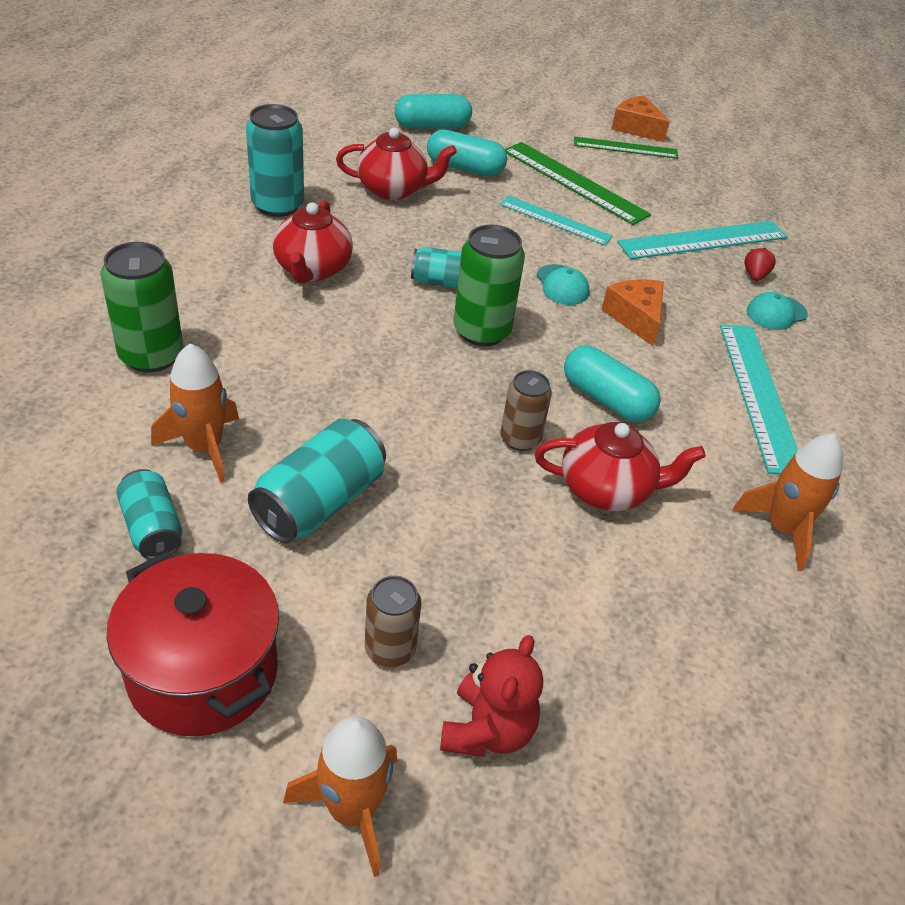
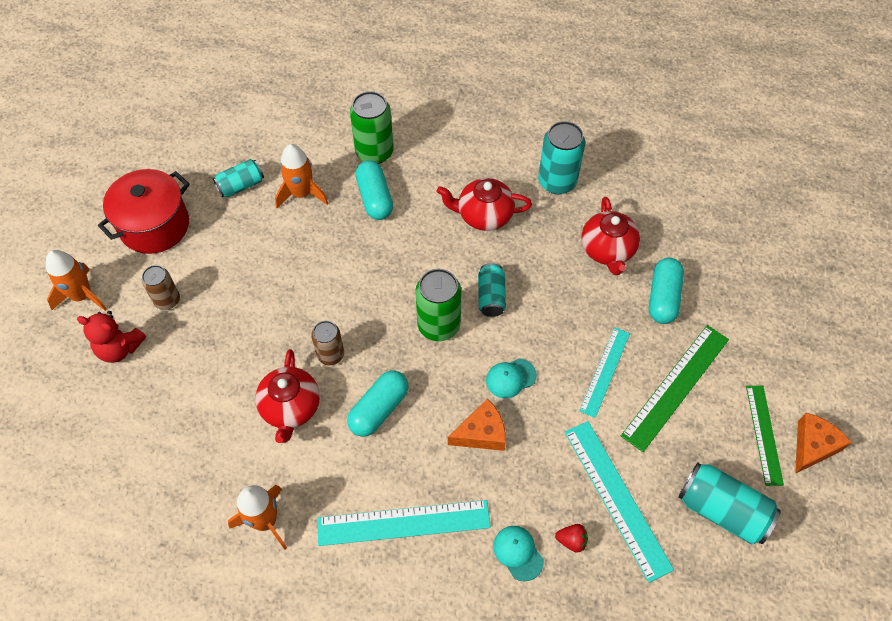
camera: 90 degrees right, 15 degrees up
turquoise can [248,418,386,543] -> turquoise can moved to [678,463,781,545]
turquoise capsule [395,94,472,129] -> turquoise capsule moved to [355,160,393,220]

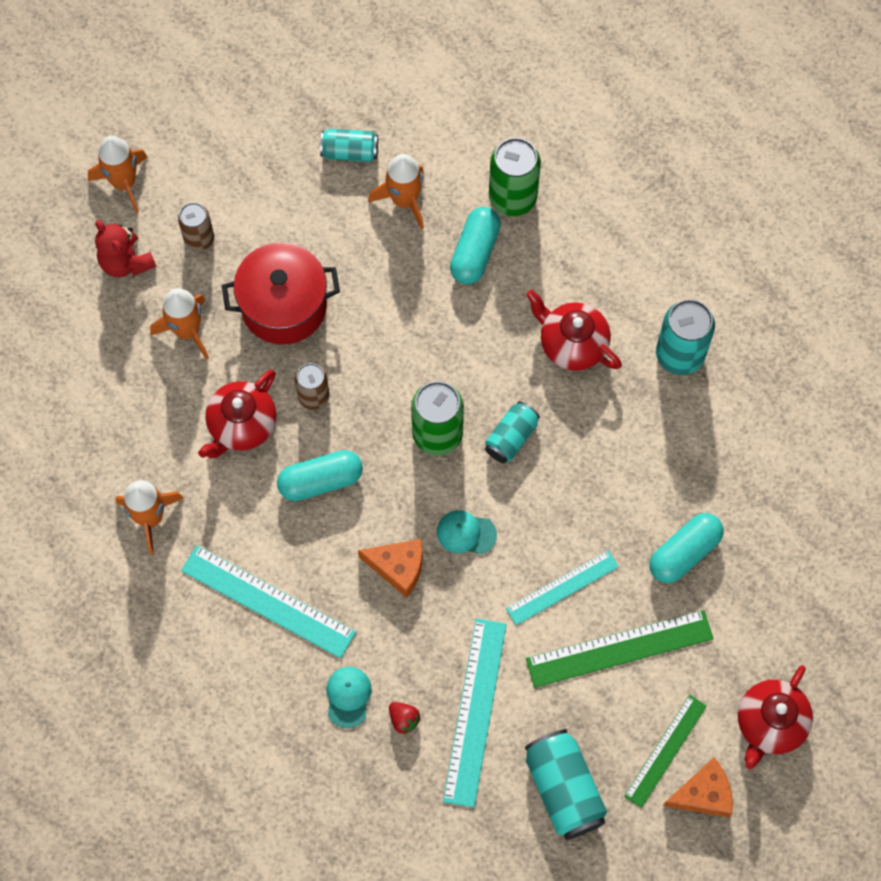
camera: 35 degrees right, 10 degrees up
red pot [98,169,190,254] -> red pot moved to [222,242,340,345]
red teapot [582,197,640,275] -> red teapot moved to [738,665,813,770]
none -> orange rocket [150,288,209,360]

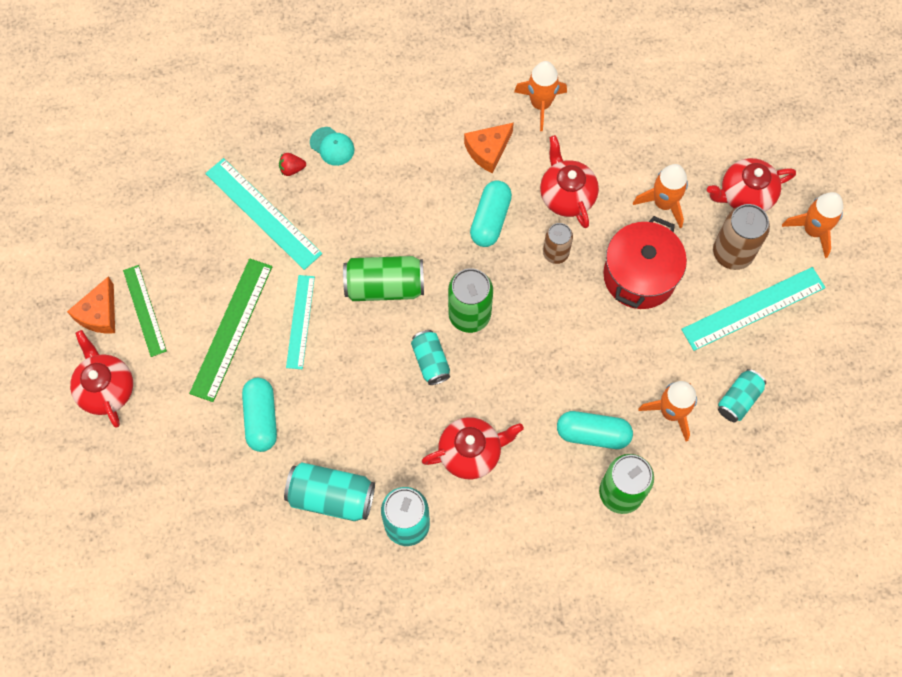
camera: 125 degrees right, 0 degrees up
red teddy bear [95,220,156,278] -> red teapot [707,158,796,211]
brown can [178,203,214,251] -> brown can [713,204,770,270], size x1.59
turquoise ruler [181,545,356,658] -> turquoise ruler moved to [681,267,826,351]
orange cheese [358,539,423,598] -> orange cheese moved to [464,123,514,174]
turquoise cap [437,510,497,554] -> green can [343,256,424,301]
turquoise capsule [450,207,501,285] -> turquoise capsule turned 45 degrees counterclockwise [557,411,633,449]
turquoise can [525,729,607,840] -> turquoise can moved to [284,462,375,521]

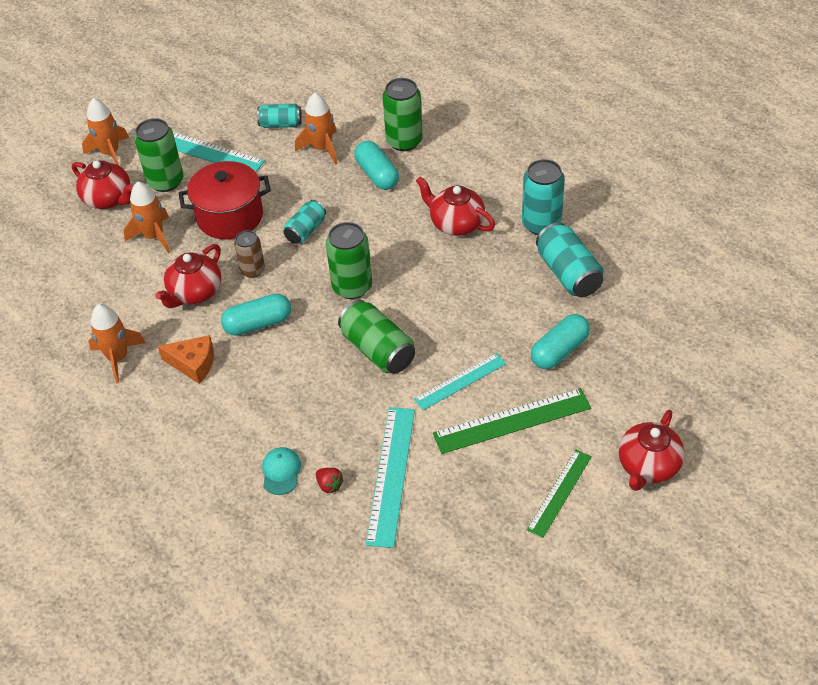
camera: 125 degrees left, 20 degrees down
orange cheese [67,277,115,334] -> none
turquoise can [411,330,450,385] -> turquoise can moved to [284,200,326,244]
brown can [713,204,770,270] -> green can [134,118,183,192]

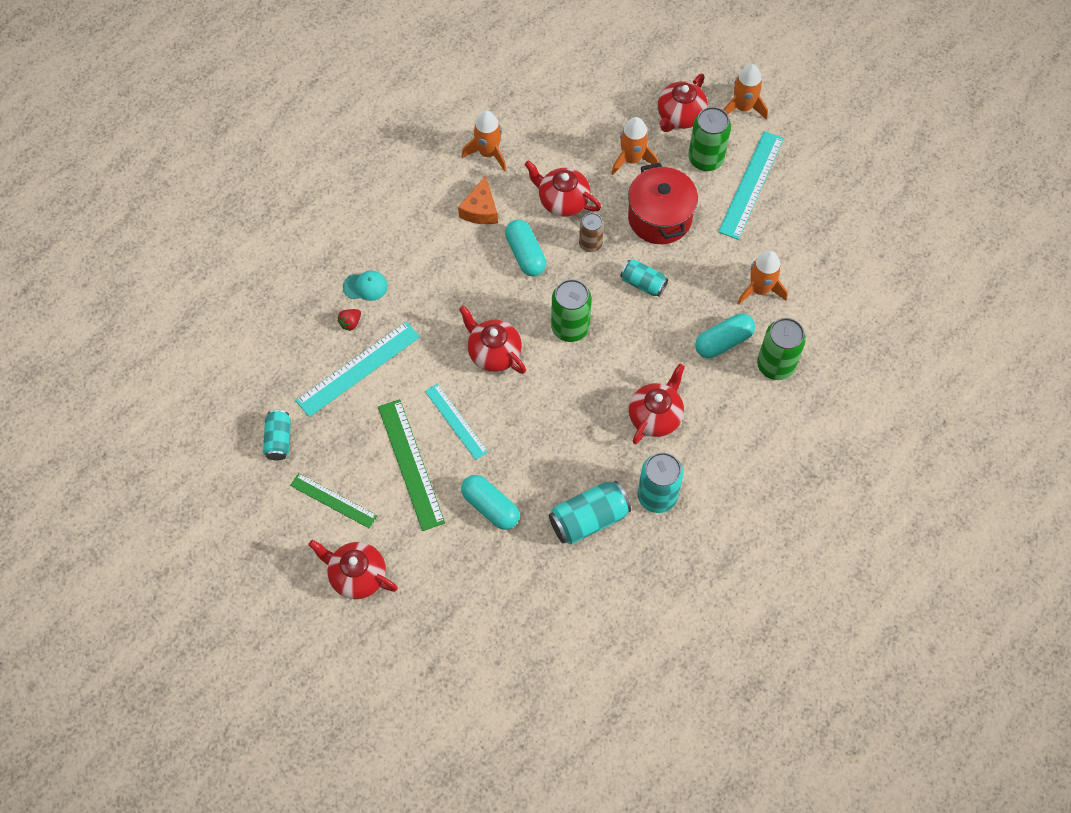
camera: 85 degrees right, 15 degrees up
turquoise can [257,104,302,128] -> turquoise can moved to [263,410,291,460]
green can [338,300,415,374] -> red teapot [459,305,526,374]
turquoise ruler [366,407,415,548] -> turquoise ruler turned 45 degrees counterclockwise [296,322,420,417]

